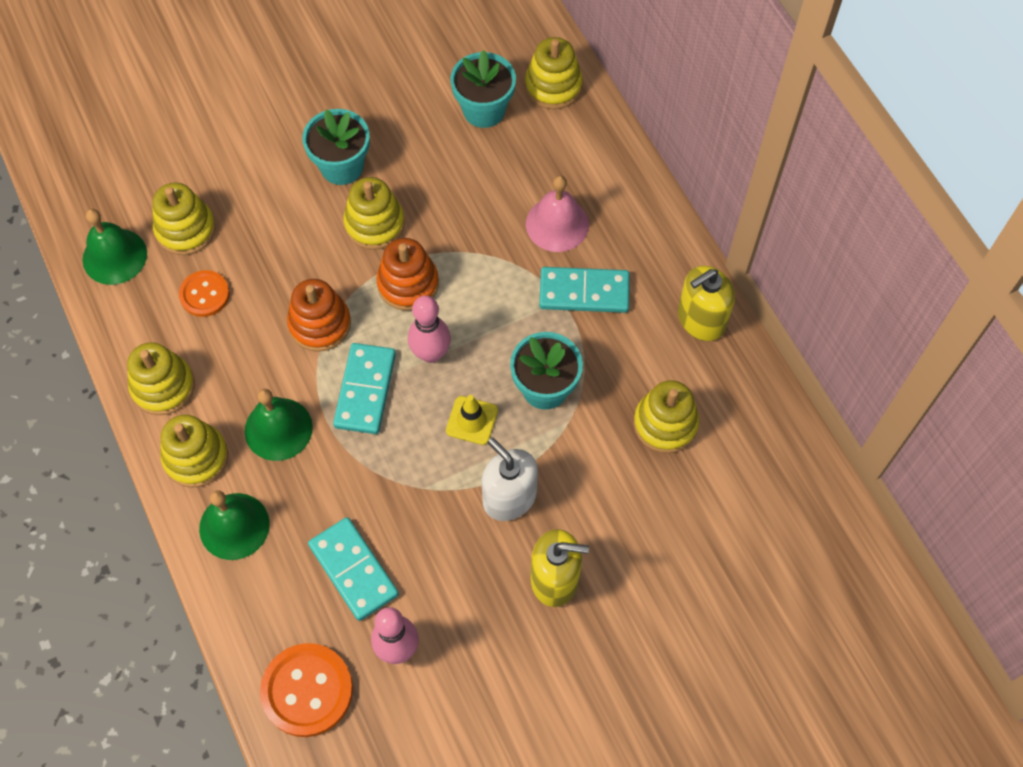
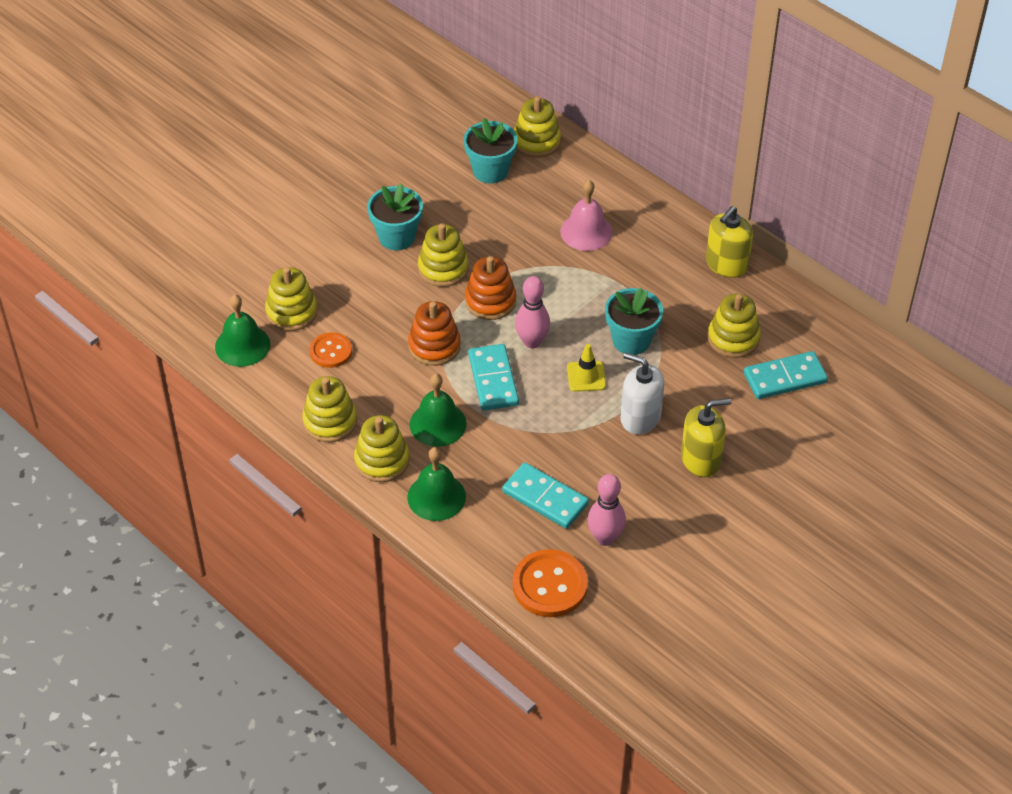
camera: 20 degrees left, 15 degrees down
turquoise domino [539,267,630,313] -> turquoise domino moved to [744,351,828,399]

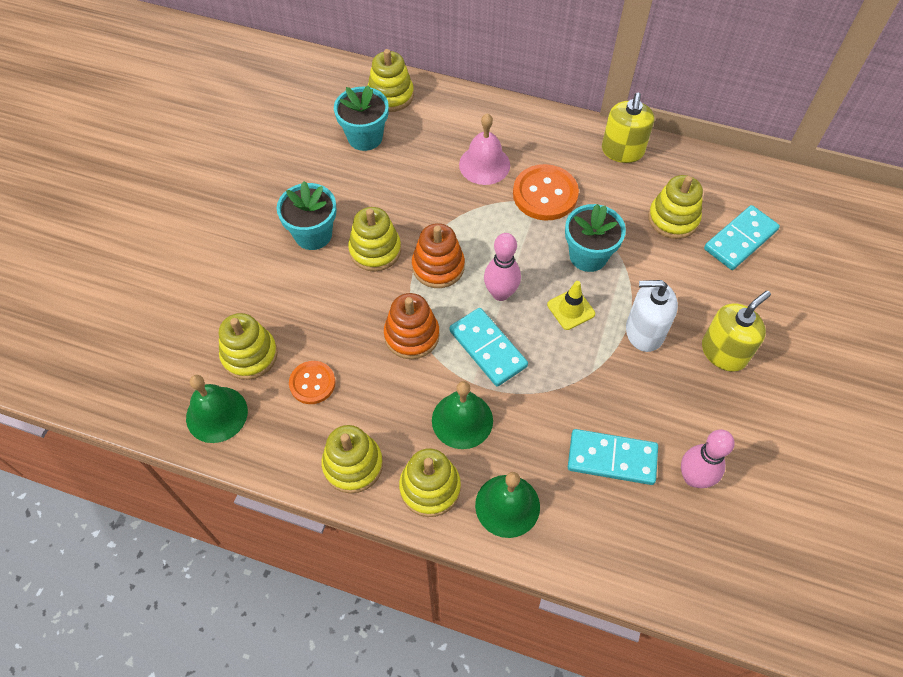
camera: 25 degrees left, 10 degrees up
orange button [513,549,588,617] -> orange button moved to [513,164,579,221]

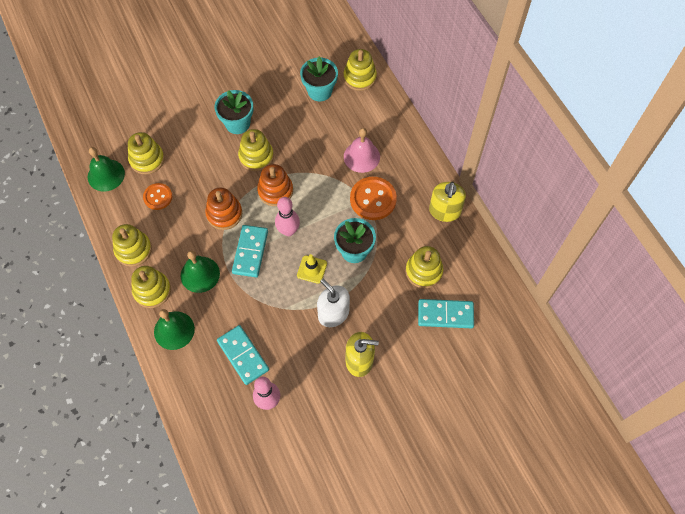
camera: 45 degrees right, 5 degrees up
yellow soap dispenser [602,93,654,163] -> yellow soap dispenser turned 45 degrees counterclockwise [429,182,466,222]

